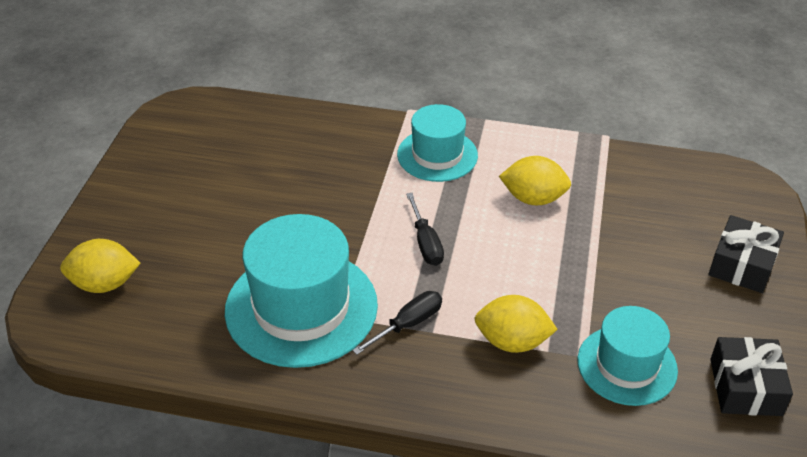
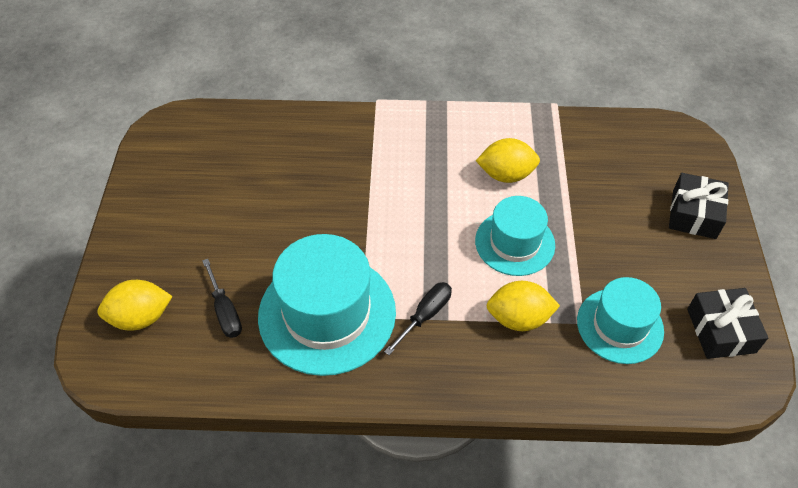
camera: 10 degrees left, 10 degrees up
turquoise hat [397,104,478,182] -> turquoise hat moved to [475,196,555,276]
black screwdriver [406,193,444,266] -> black screwdriver moved to [202,259,242,338]

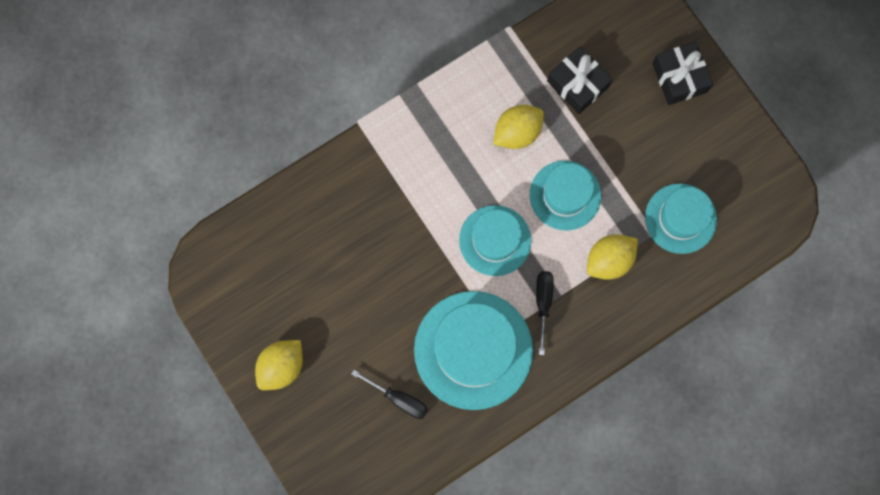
camera: 35 degrees left, 25 degrees up
yellow lemon [98,280,172,331] -> yellow lemon moved to [255,340,303,390]
black gift [687,288,768,359] -> black gift moved to [547,46,613,114]
none -> turquoise hat [459,205,531,276]

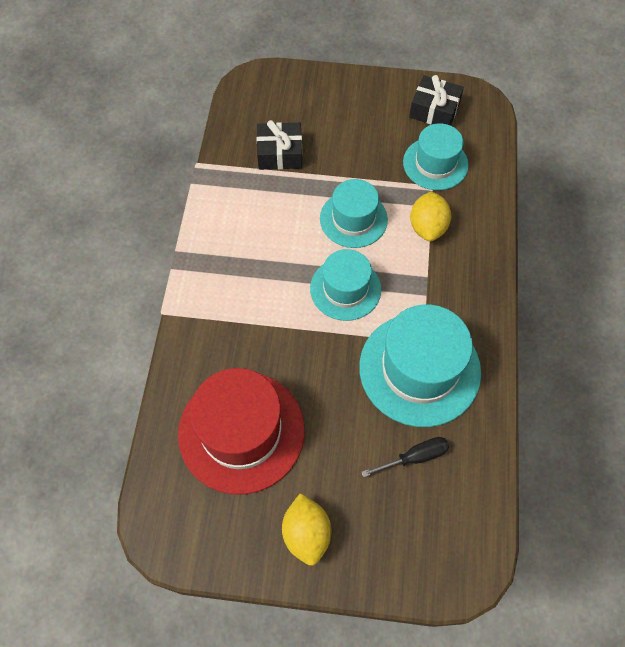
camera: 50 degrees left, 15 degrees down
yellow lemon [493,105,544,149] -> none
black screwdriver [536,271,554,355] -> none
black gift [652,42,713,105] -> black gift moved to [409,75,464,126]
none -> red hat [178,368,305,495]

